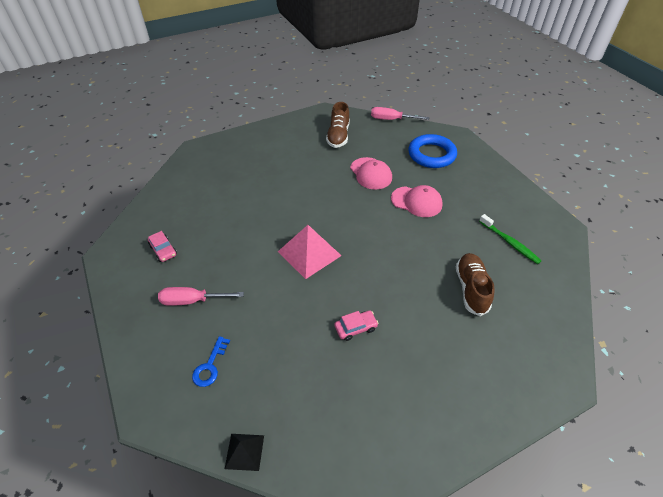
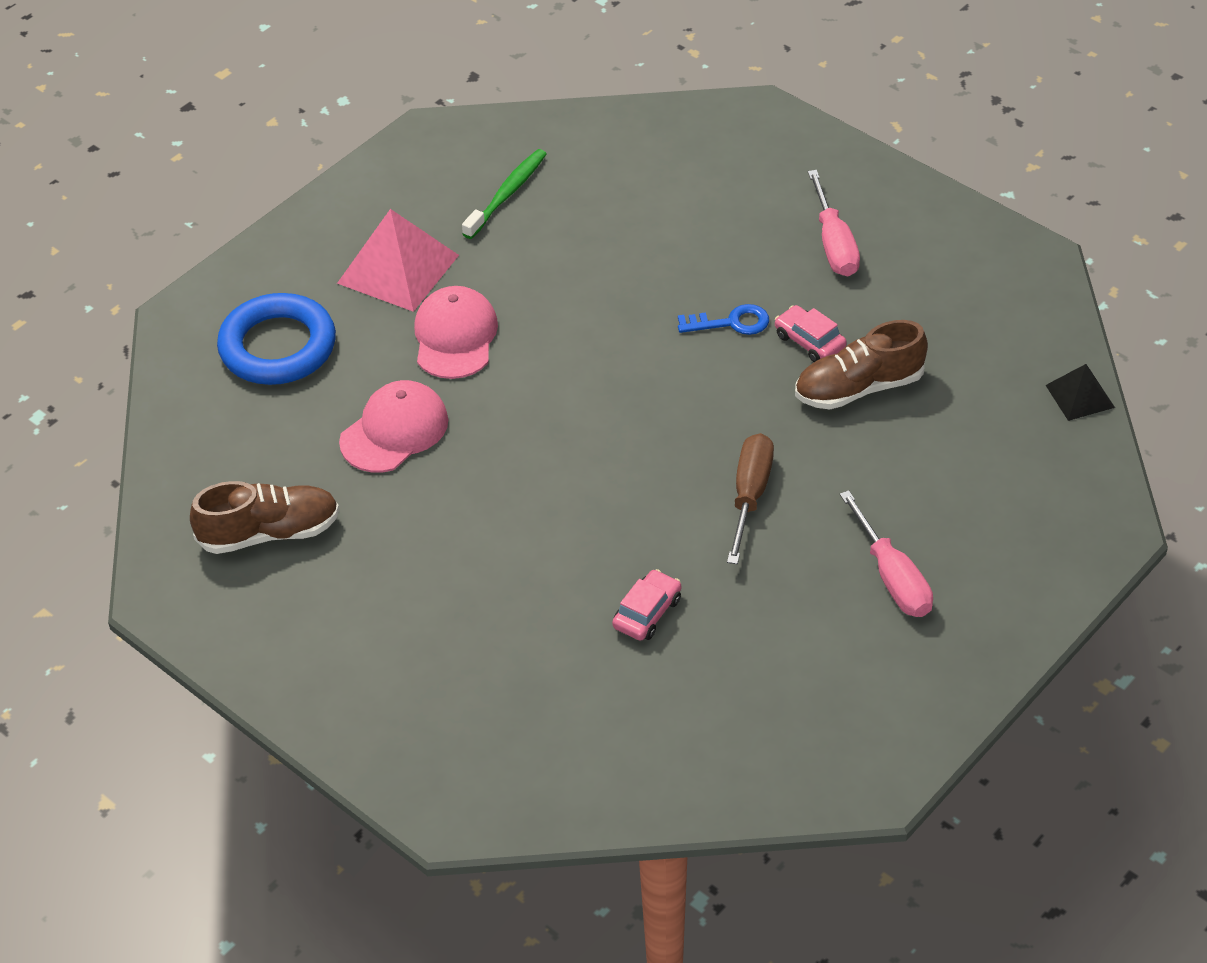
camera: 110 degrees left, 0 degrees up
pink car [148,231,177,262] -> pink car moved to [612,569,681,641]
blue key [192,336,230,387] -> blue key moved to [678,304,769,335]
pink pyramid [278,225,342,279] -> pink pyramid moved to [337,209,459,312]
pink screwdriver [371,107,429,120] -> pink screwdriver moved to [808,170,860,276]
brown shoe [456,253,495,316] -> brown shoe moved to [795,320,928,410]
none -> brown screwdriver [727,433,774,564]

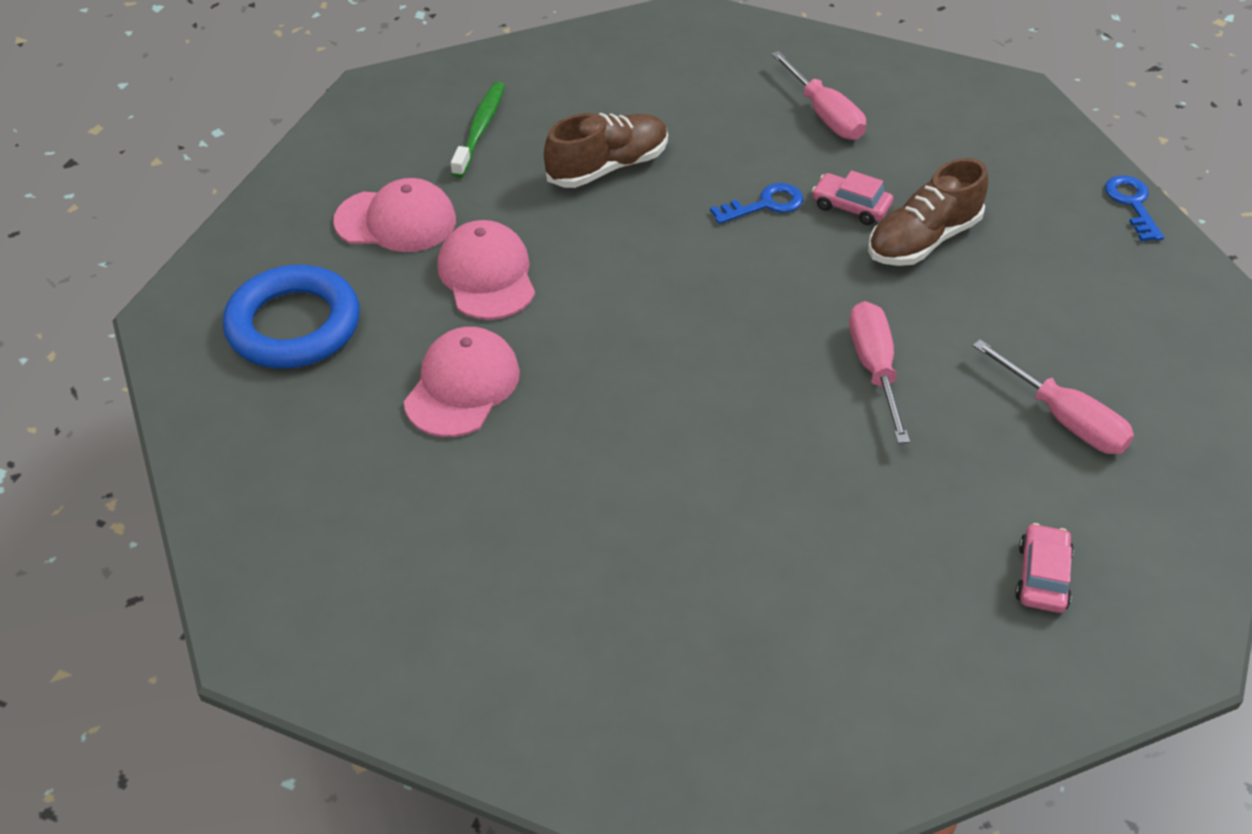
camera: 20 degrees left, 0 degrees up
brown shoe [190,481,339,554] -> brown shoe moved to [544,113,668,188]
pink pyramid [337,209,459,312] -> pink cap [333,178,456,252]
pink car [612,569,681,641] -> pink car moved to [1015,523,1074,613]
brown screwdriver [727,433,774,564] -> pink screwdriver [849,301,910,444]
black pyramid [1046,364,1115,421] -> blue key [1105,175,1164,241]

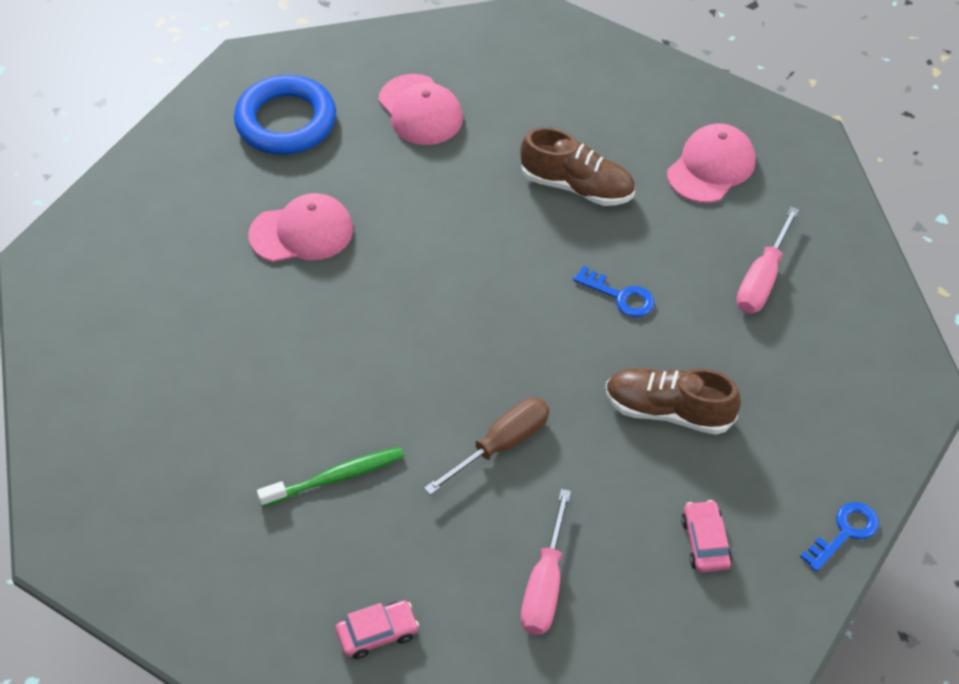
camera: 55 degrees right, 5 degrees up
pink cap [437,220,535,320] -> pink cap moved to [667,123,755,203]
green toothbrush [451,82,505,178] -> green toothbrush moved to [257,447,404,507]
pink car [812,170,893,225] -> pink car moved to [681,500,732,573]
pink screwdriver [849,301,910,444] -> brown screwdriver [424,397,549,495]

